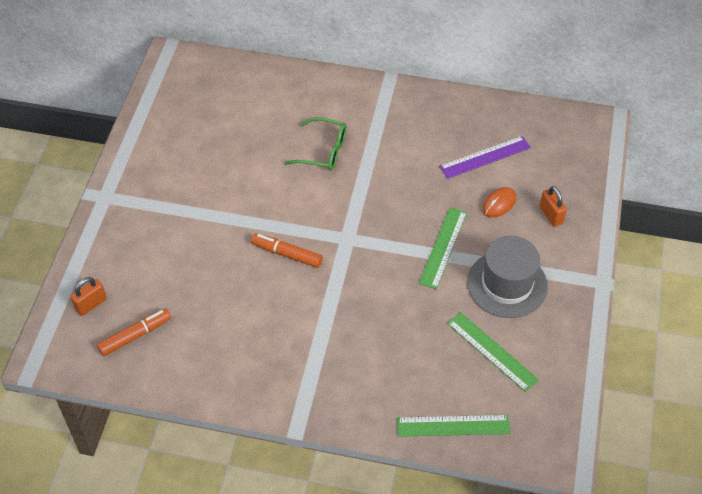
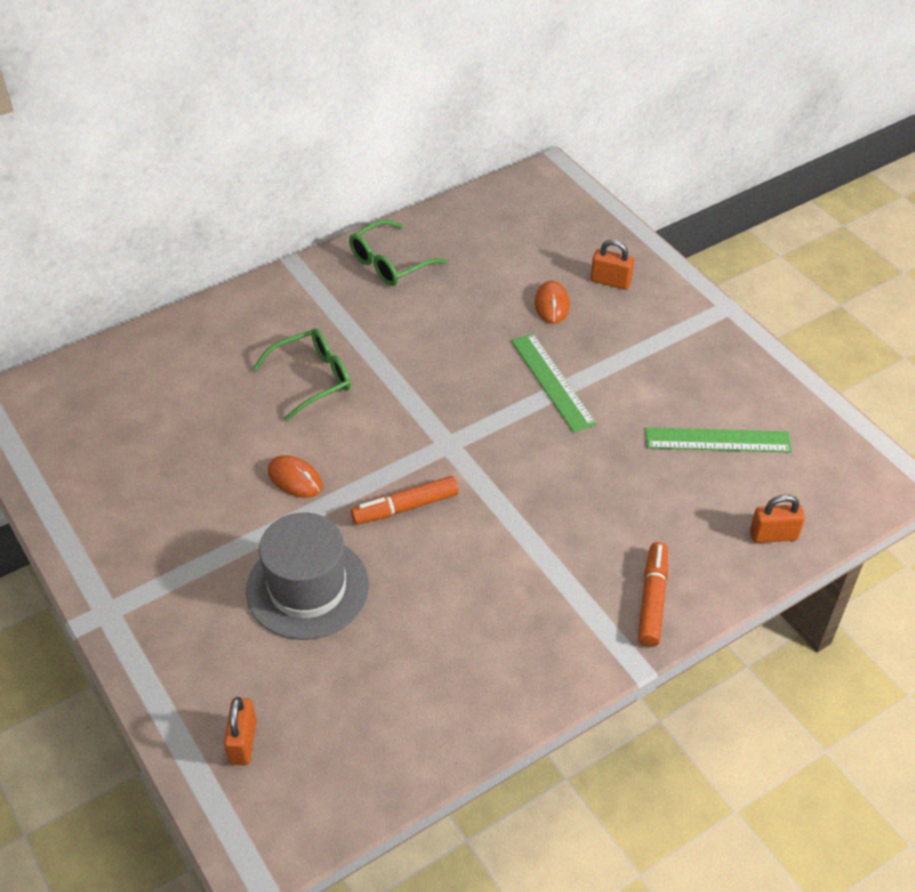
camera: 45 degrees left, 5 degrees down
orange marker [97,308,171,356] -> orange marker moved to [638,542,668,647]
green ruler [397,415,510,437] -> orange padlock [750,495,805,543]
purple ruler [439,136,531,179] -> none
grey hat [467,236,548,318] -> grey hat moved to [246,512,369,640]
none -> orange mouse [268,455,323,498]
none -> green glasses [349,220,447,286]

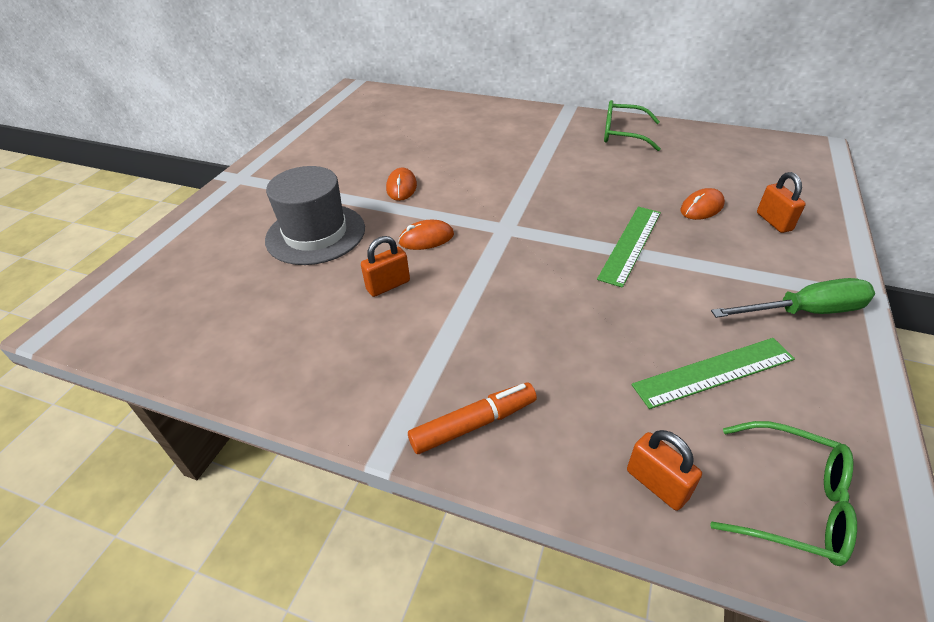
camera: 55 degrees right, 5 degrees down
orange padlock [224,697,257,765] -> orange padlock moved to [361,236,410,297]
green glasses [253,328,351,421] -> green glasses moved to [710,421,857,566]
orange marker [351,476,459,525] -> orange mouse [398,220,454,250]
green ruler [645,427,792,452] -> green ruler turned 75 degrees counterclockwise [631,338,795,409]
none -> green screwdriver [711,278,875,318]

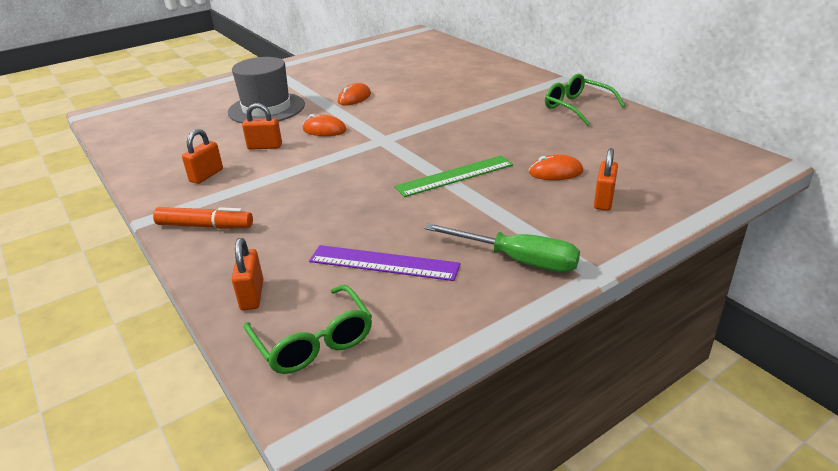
camera: 35 degrees right, 10 degrees down
green ruler [631,338,795,409] -> purple ruler [309,245,461,281]
none -> orange padlock [182,129,223,184]

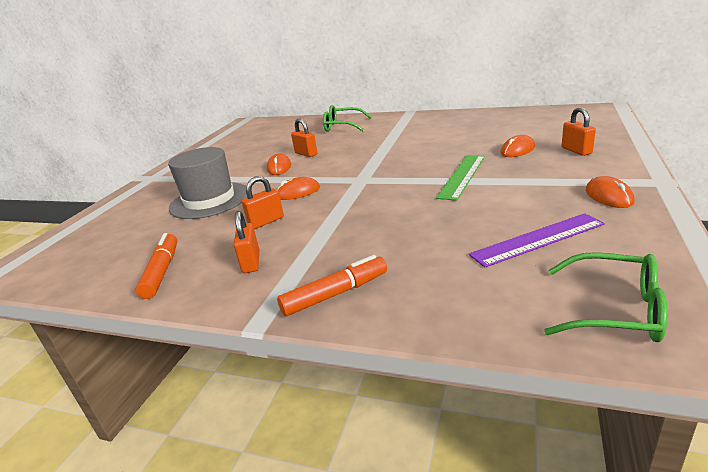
camera: 35 degrees left, 5 degrees down
orange padlock [232,238,263,310] -> orange padlock moved to [291,118,317,157]
green screwdriver [424,223,580,272] -> orange mouse [586,176,634,208]
green glasses [545,74,625,126] -> green glasses moved to [323,105,372,132]
none -> orange marker [135,233,177,299]

